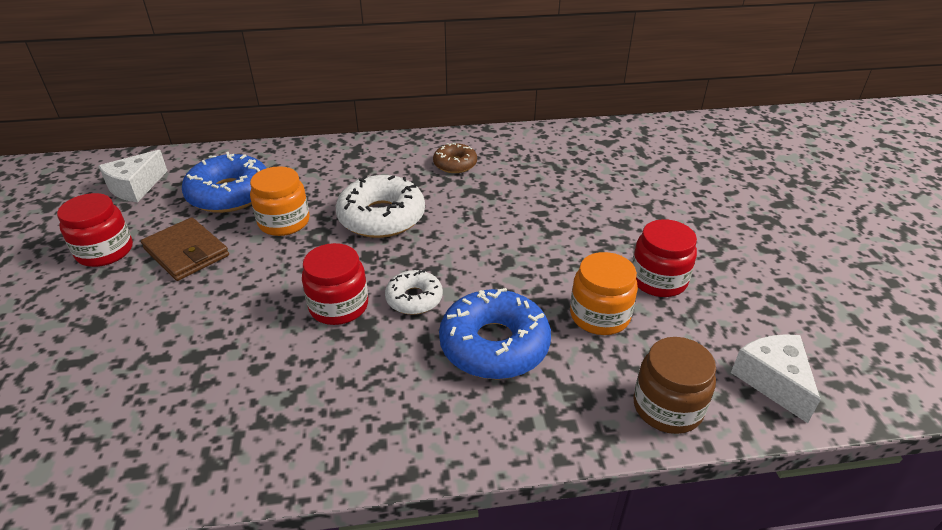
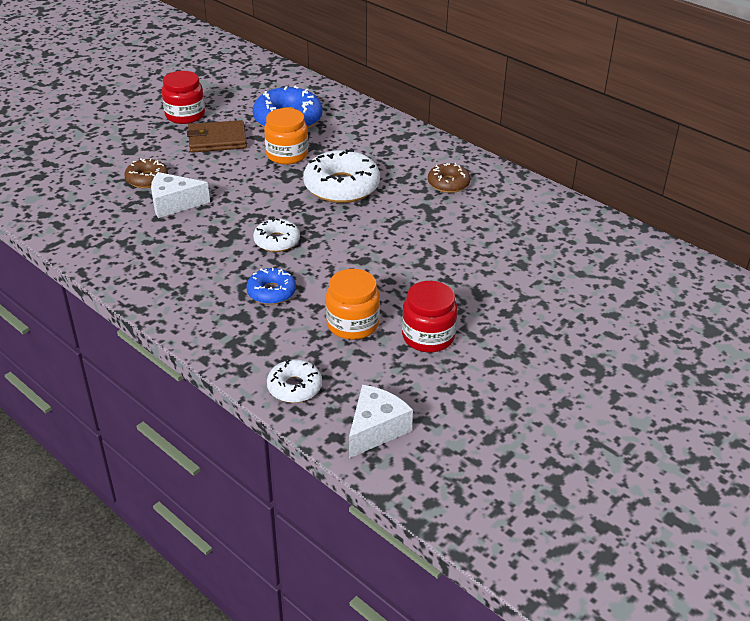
camera: 50 degrees right, 0 degrees up
white cheese [99,150,168,202] -> white cheese moved to [151,172,210,218]
brown wallet [141,217,229,281] -> brown wallet turned 75 degrees clockwise [187,120,247,153]
red jar [302,243,368,325] -> none
blue donut [439,288,551,380] -> blue donut [246,268,296,305], size x0.56
brown jar [633,337,716,434] -> white donut [267,359,322,403]
none -> brown donut [124,158,168,188]

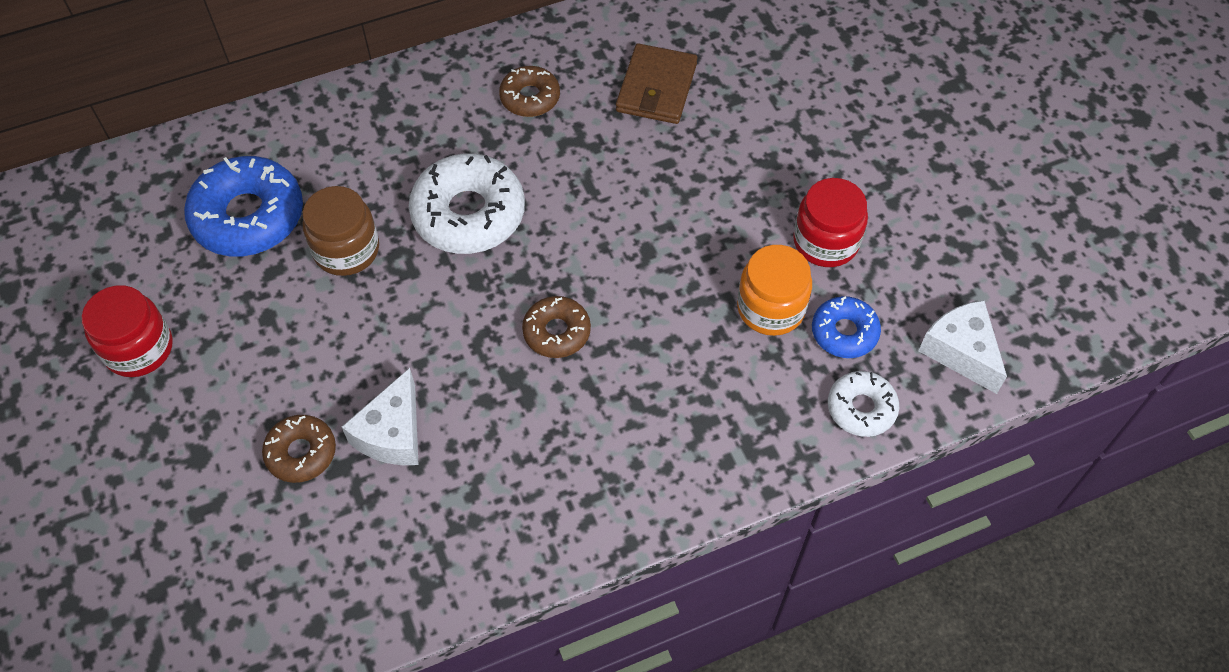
camera: 65 degrees left, 20 degrees up
brown wallet [187,120,247,153] -> brown wallet moved to [616,43,697,124]
blue donut [246,268,296,305] -> blue donut moved to [812,296,881,358]
white donut [253,218,300,252] -> brown donut [522,296,591,358]
orange jar [264,108,308,165] -> brown jar [303,186,379,276]

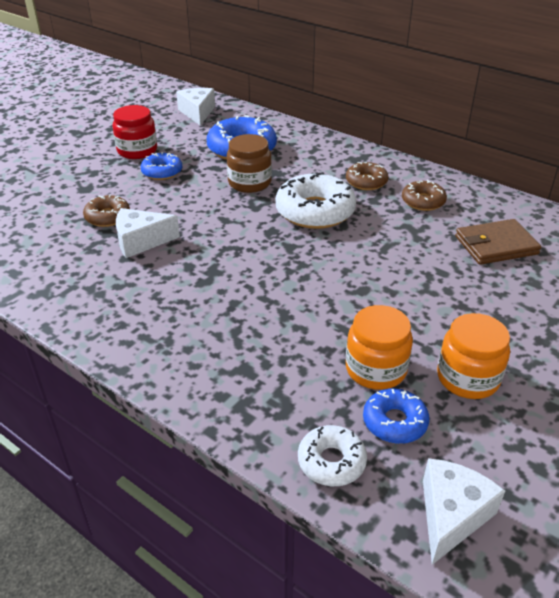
camera: 60 degrees right, 20 degrees down
brown donut [522,296,591,358] -> brown donut moved to [346,162,388,190]
red jar [793,178,868,267] -> orange jar [437,313,510,399]
none -> blue donut [140,152,182,180]
none -> white cheese [176,88,215,126]

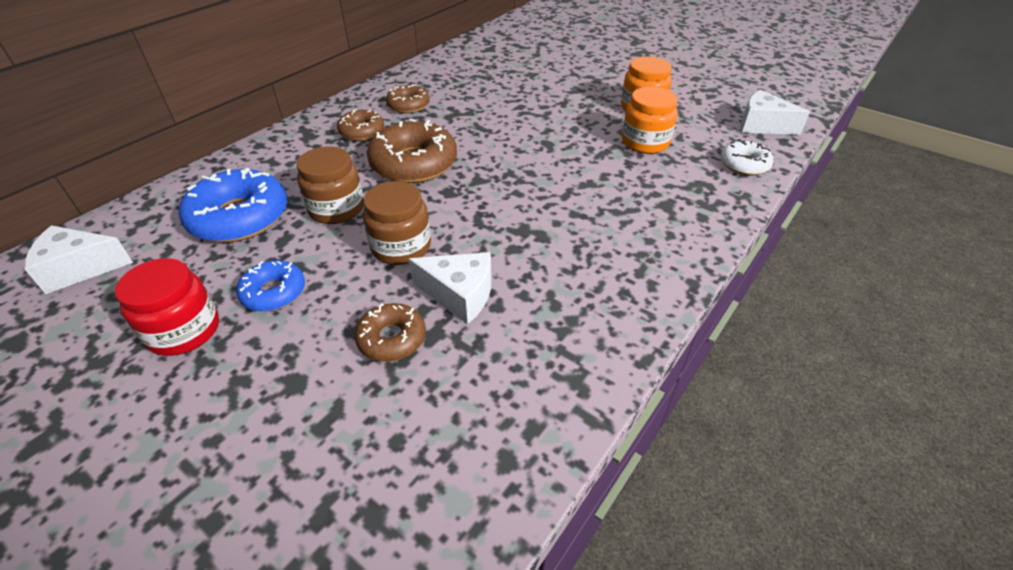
camera: 90 degrees left, 5 degrees up
white cheese [116,208,180,258] -> white cheese turned 60 degrees counterclockwise [409,252,491,324]
white donut [275,172,356,229] -> brown donut [367,119,457,183]
blue donut [363,388,429,444] -> none
brown wallet [455,219,541,265] -> none
none -> brown jar [363,181,431,265]

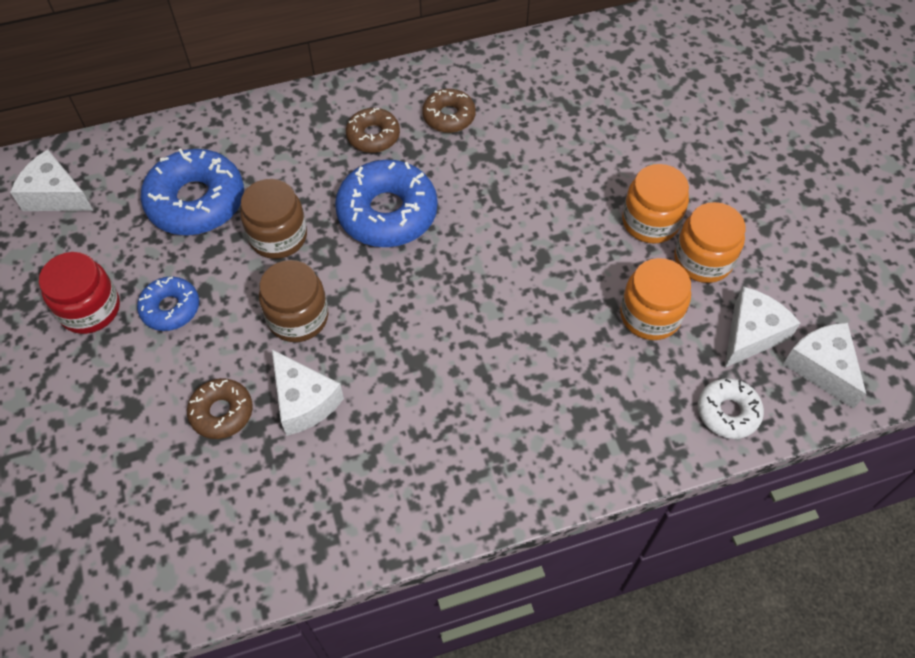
camera: 35 degrees right, 15 degrees up
brown donut [367,119,457,183] -> blue donut [335,160,438,247]
none -> orange jar [622,164,689,244]
none -> white cheese [725,286,800,367]

